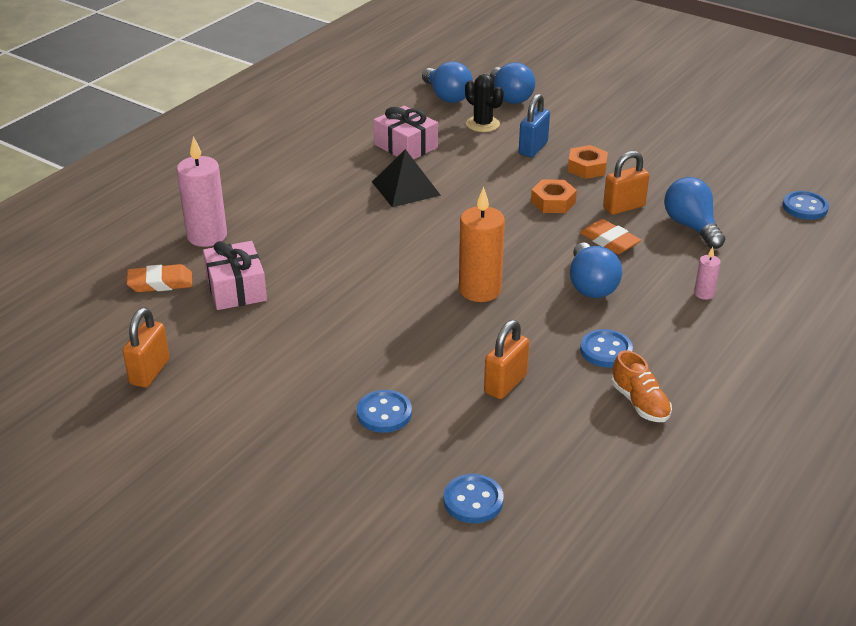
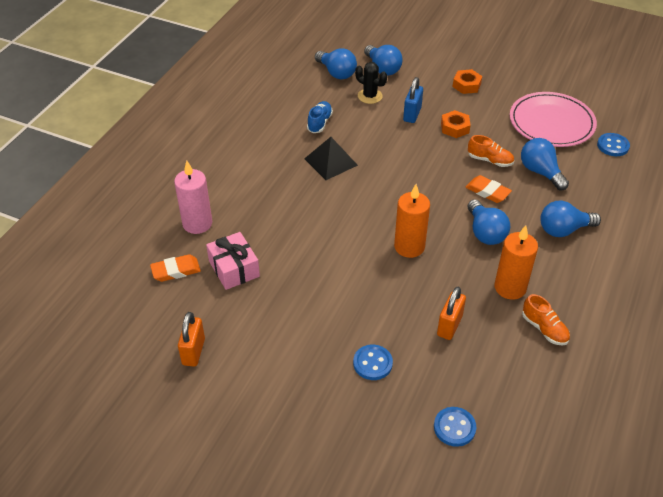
camera: 10 degrees left, 10 degrees up
pink gift [374,106,438,160] -> blue shoe [307,101,333,133]
orange nut [531,179,577,213] -> orange nut moved to [453,69,482,94]
blue button [580,329,633,367] -> orange candle [495,225,538,300]
orange padlock [603,151,649,215] -> orange shoe [468,135,514,167]
pink candle [694,247,721,300] -> blue light bulb [540,201,601,237]
none -> pink plate [510,92,597,147]

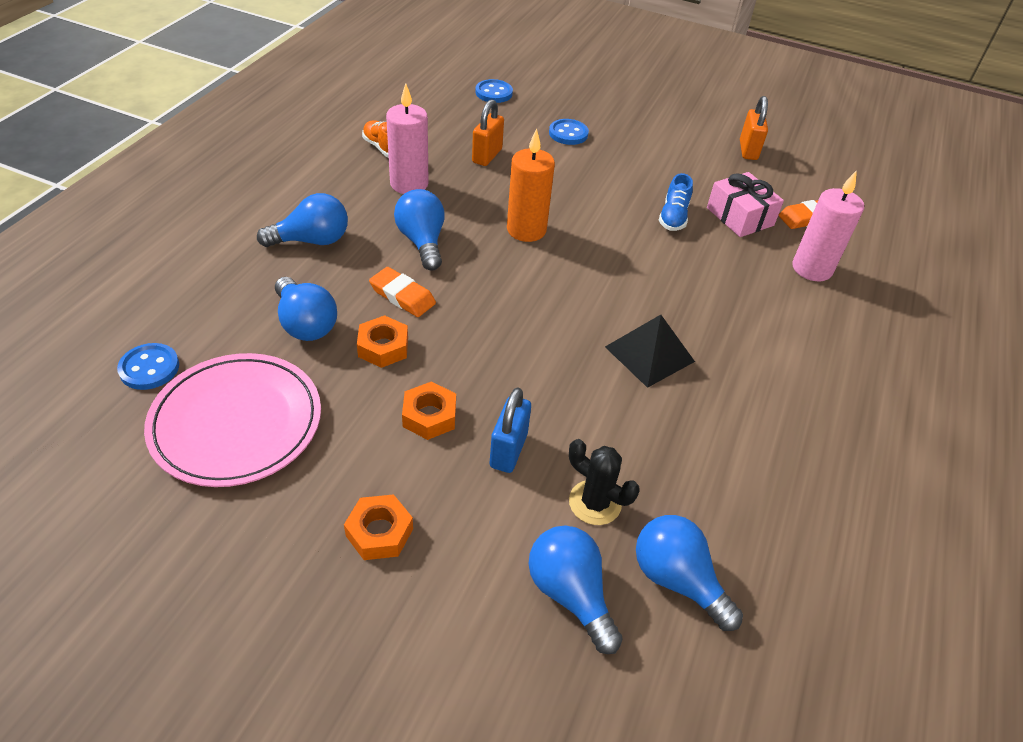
camera: 175 degrees right, 0 degrees up
blue shoe [307,101,333,133] -> blue shoe moved to [659,173,693,231]
orange shoe [468,135,514,167] -> orange nut [357,315,408,368]
orange candle [495,225,538,300] -> pink candle [386,83,429,194]

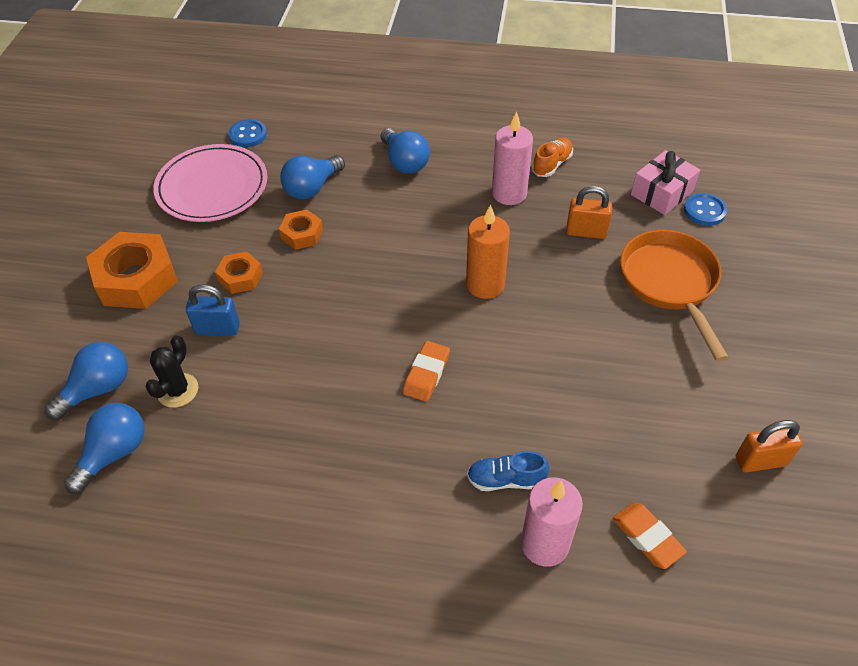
camera: 80 degrees right, 5 degrees up
orange nut [344,494,413,560] -> orange nut [86,232,178,309], size x1.90
orange eraser [369,267,436,317] -> orange eraser moved to [403,341,450,402]
blue light bulb [394,189,445,270] -> none
blue button [549,119,589,145] -> orange pan [620,230,729,362]
black pyramid [605,315,695,388] -> none
blue shoe [659,173,693,231] -> blue shoe moved to [467,451,549,491]
pink gift [707,172,784,237] -> pink gift moved to [631,150,700,215]

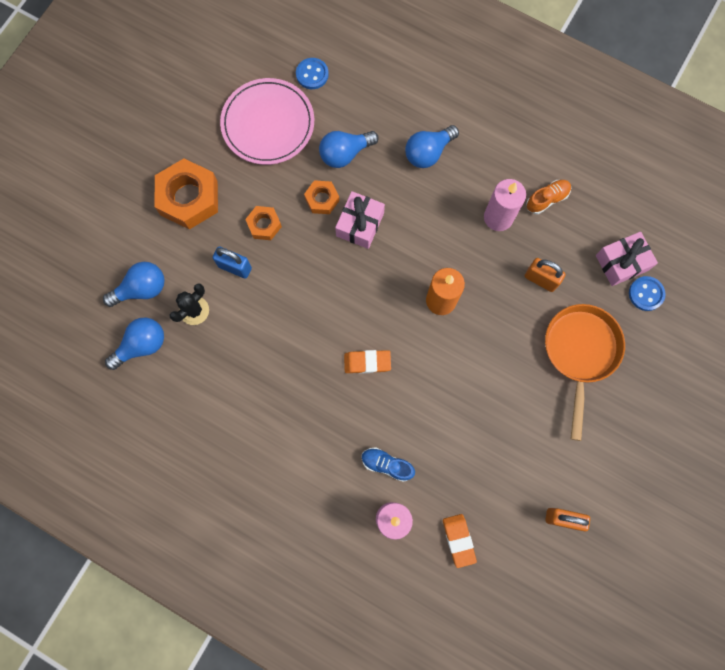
camera: 20 degrees right, 25 degrees up
blue light bulb [381,128,430,174] -> blue light bulb turned 60 degrees clockwise [405,125,459,168]
orange eraser [403,341,450,402] -> orange eraser turned 45 degrees clockwise [344,350,391,374]
none -> pink gift [335,191,385,249]

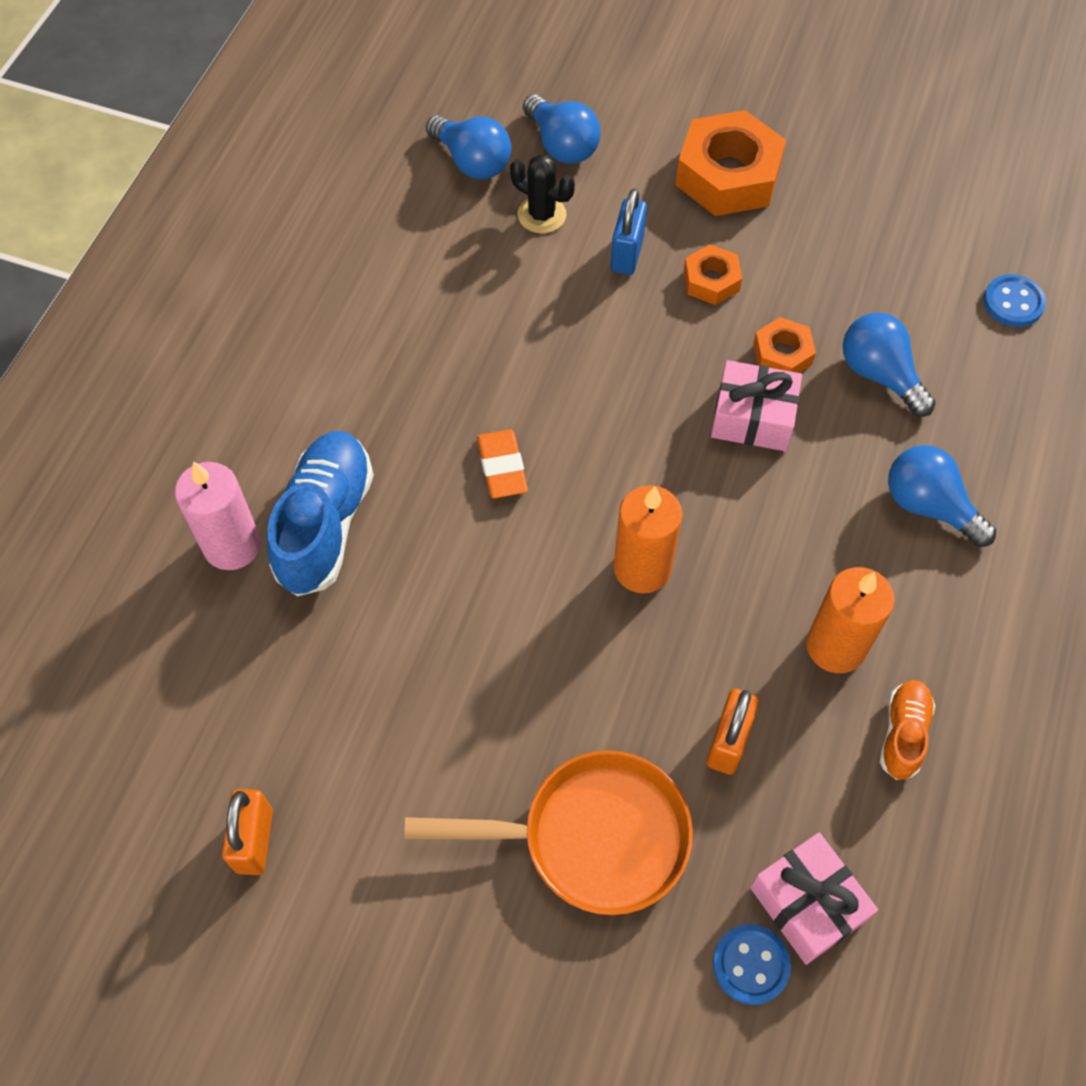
camera: 80 degrees right, 15 degrees down
pink plate [220,78,314,165] -> none
blue shoe [362,447,415,482] -> blue shoe [267,431,374,596], size x1.84
orange eraser [443,514,477,568] -> none
pink candle [484,179,526,231] -> orange candle [806,567,895,673]
orange shoe [526,180,571,214] -> orange shoe turned 120 degrees counterclockwise [880,680,935,780]

